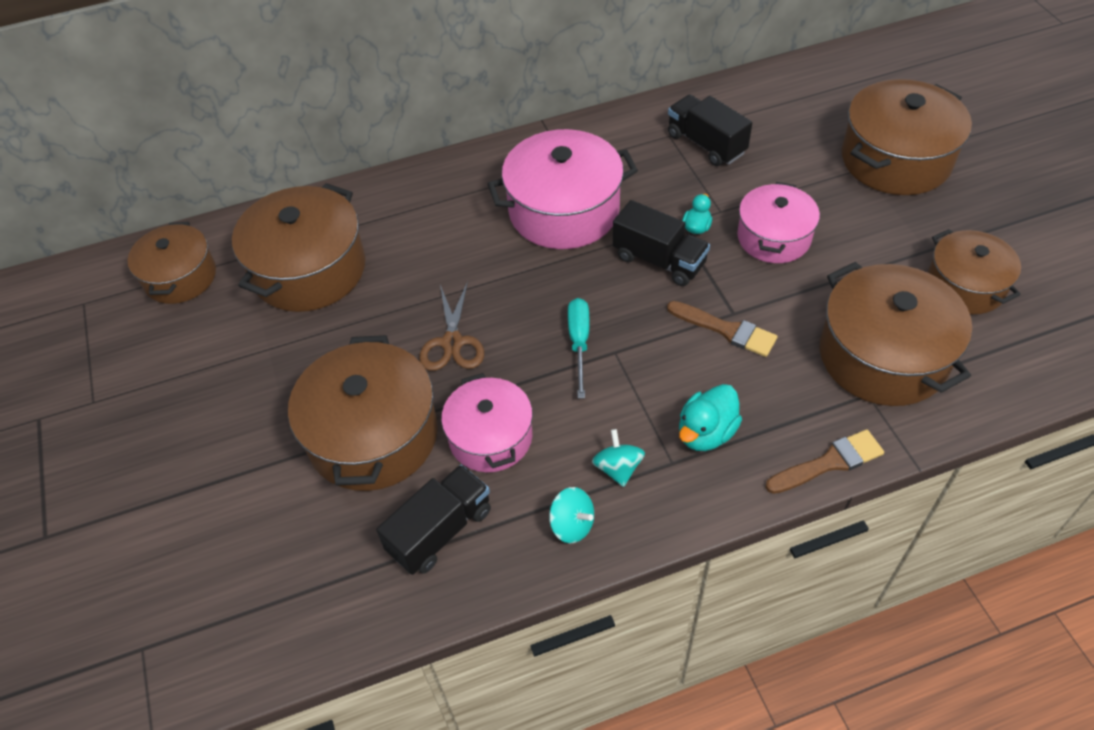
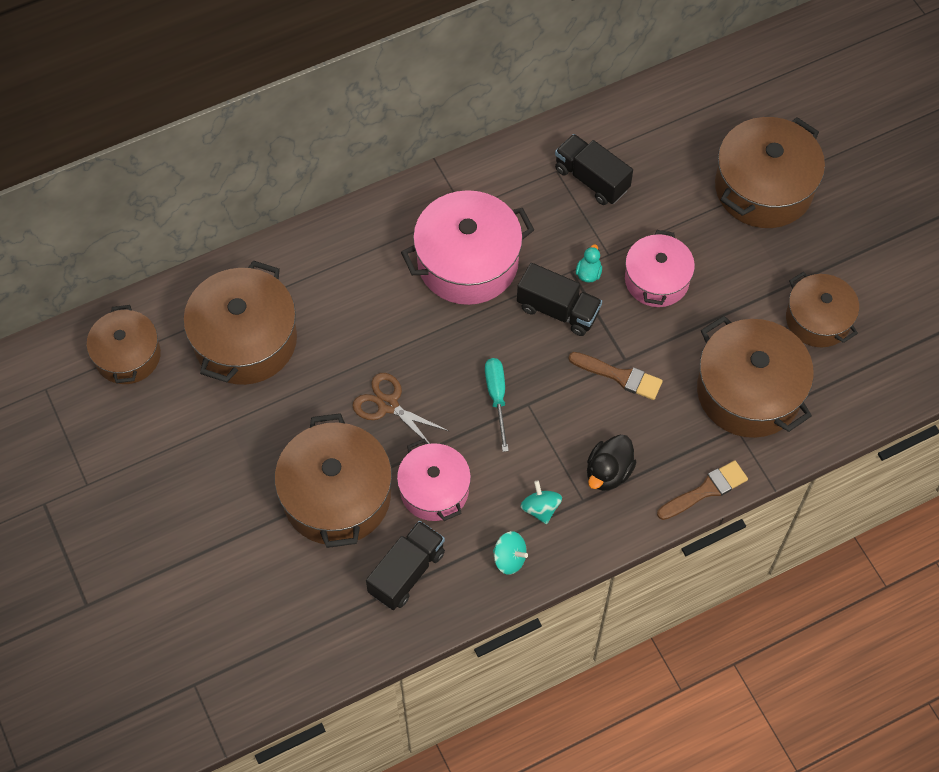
camera: 10 degrees left, 10 degrees up
brown scissors [419,281,484,371] -> brown scissors turned 135 degrees clockwise [352,373,449,444]
turquoise duck [679,384,742,451] -> black duck [587,435,637,491]

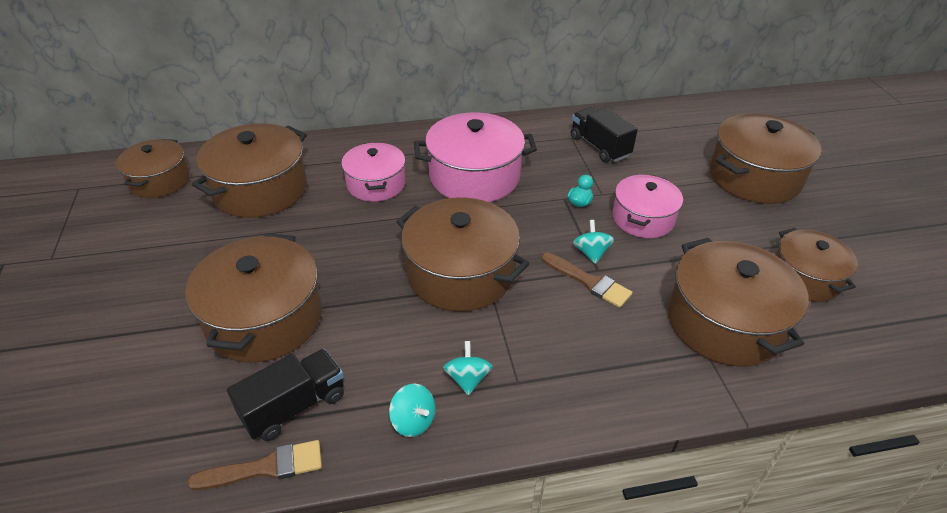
camera: 15 degrees right, 20 degrees down
brown scissors [352,373,449,444] -> none
pink pot [397,439,471,521] -> pink pot moved to [341,142,405,202]
turquoise screwdriver [485,358,509,452] -> brown pot [396,197,529,312]
black truck [517,263,602,336] -> none
black duck [587,435,637,491] -> none
brown brush [657,460,748,520] -> brown brush moved to [187,440,322,490]
none -> turquoise spinning top [573,220,614,264]

